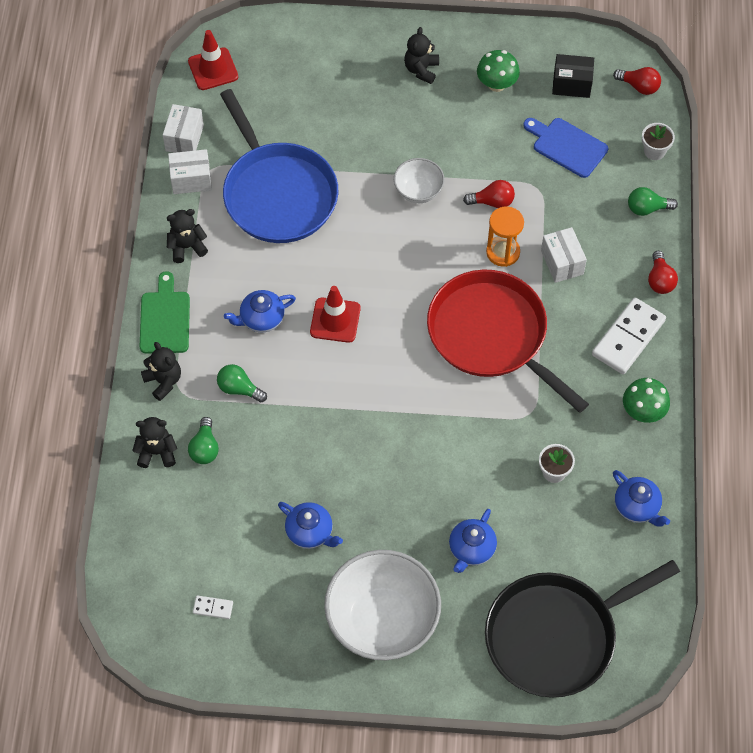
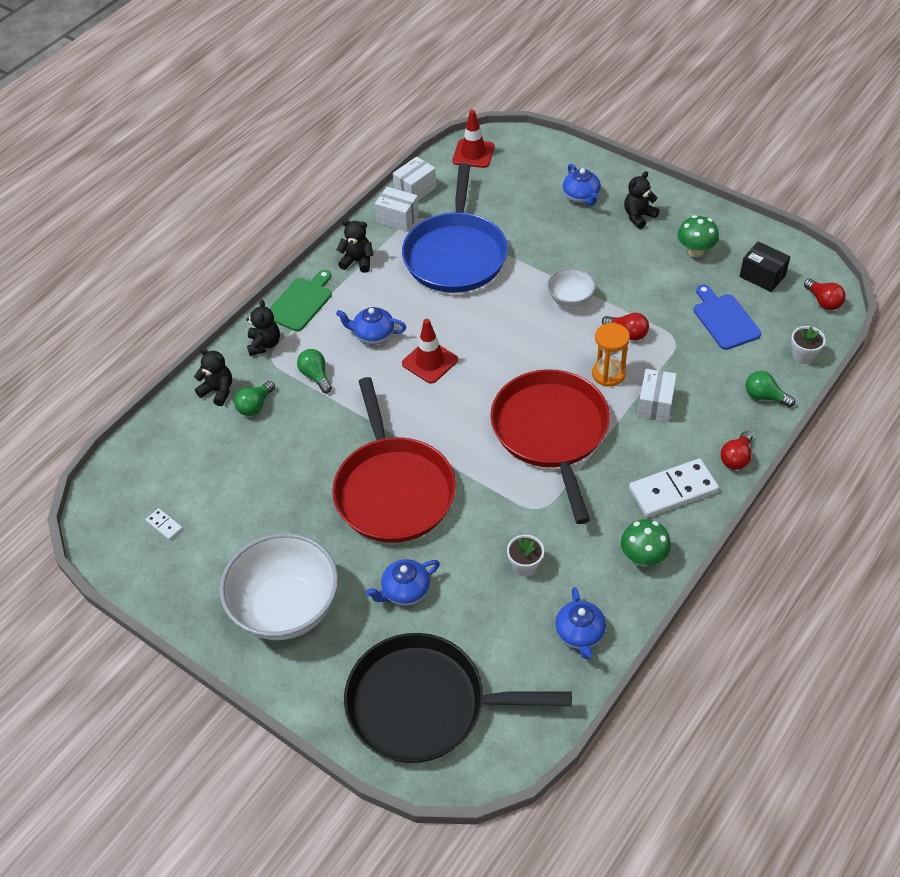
camera: 35 degrees right, 10 degrees down
blue teapot [278,502,343,549] -> blue teapot moved to [562,164,601,206]
none -> red pan [332,377,456,543]

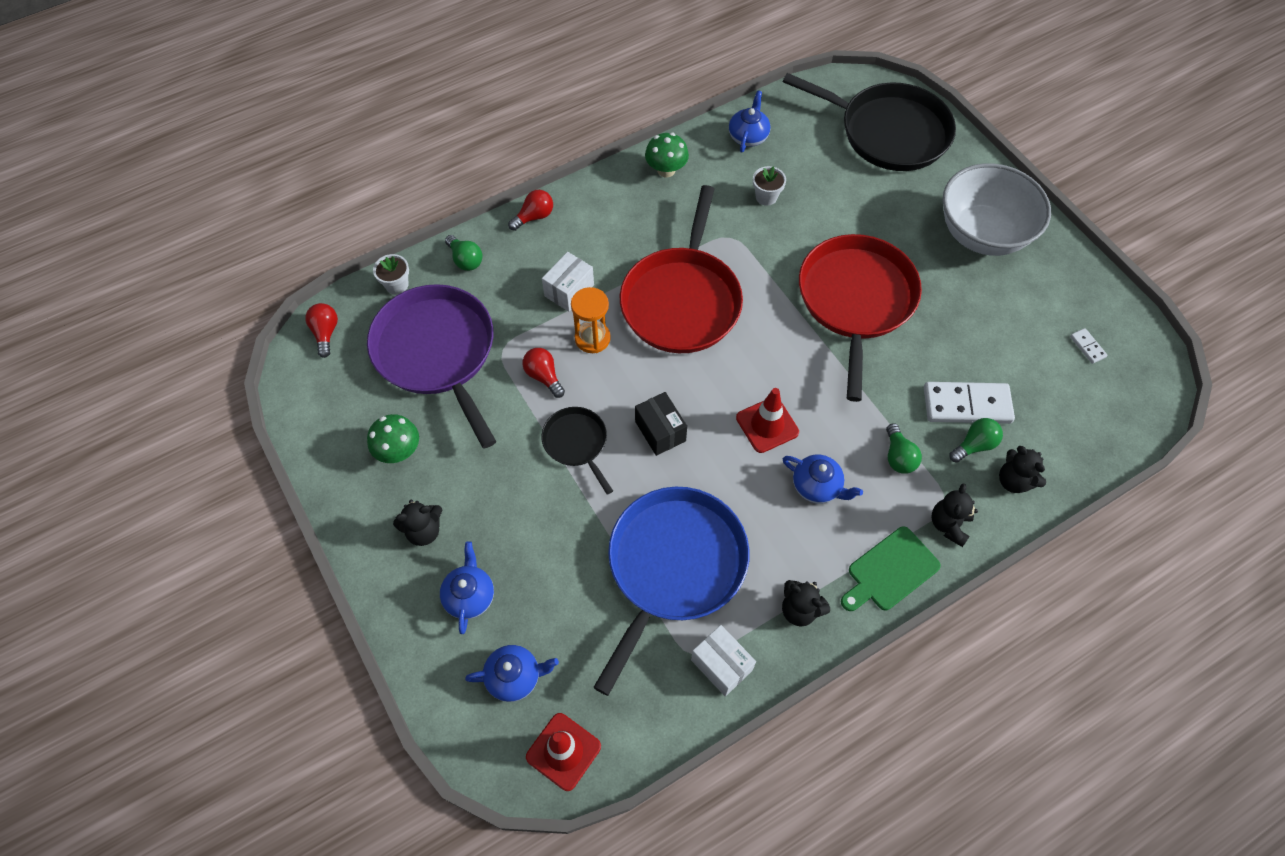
camera: 160 degrees left, 10 degrees up
blue teapot [366,559,440,606] -> blue teapot moved to [465,645,559,702]
white box [393,157,436,200] -> none
white bowl [547,268,596,308] -> black pan [541,407,613,495]
white domino [629,458,719,517] -> white domino moved to [924,382,1015,424]
blue cutting board [694,285,761,350] -> purple pan [367,284,496,449]
black box [739,241,790,292] -> black box moved to [635,392,687,456]

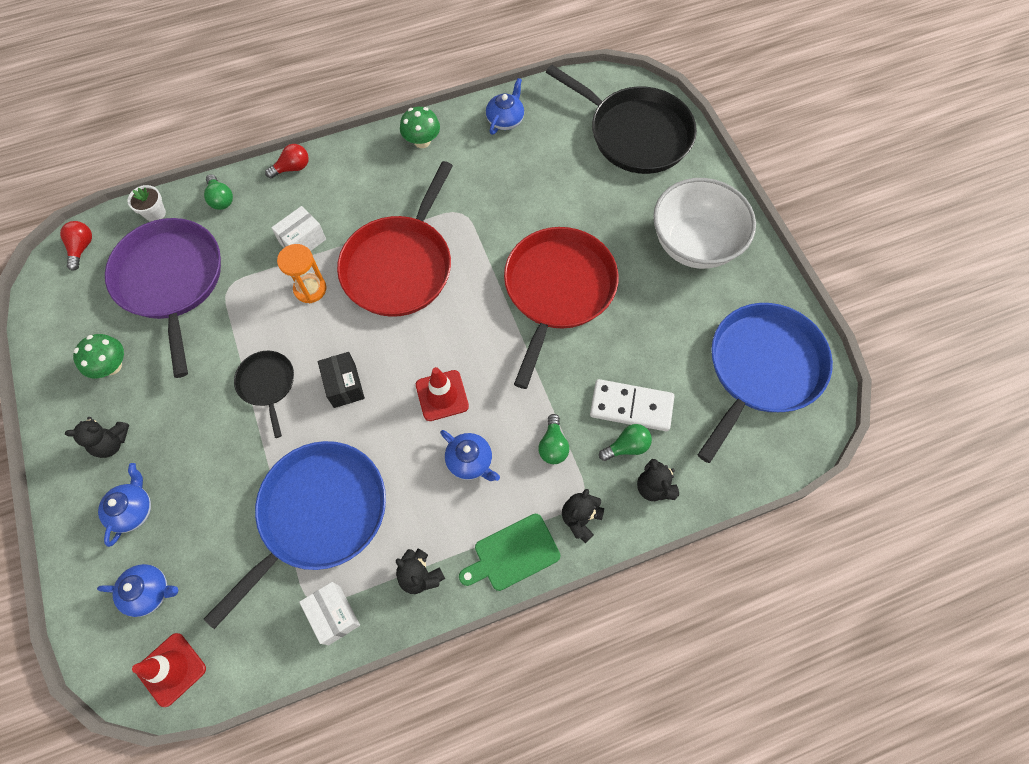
camera: 10 degrees right, 5 degrees up
red light bulb [523,348,565,398] -> none
white flower pot [753,166,786,206] -> none
white domino [1070,328,1108,364] -> blue pan [698,303,833,463]

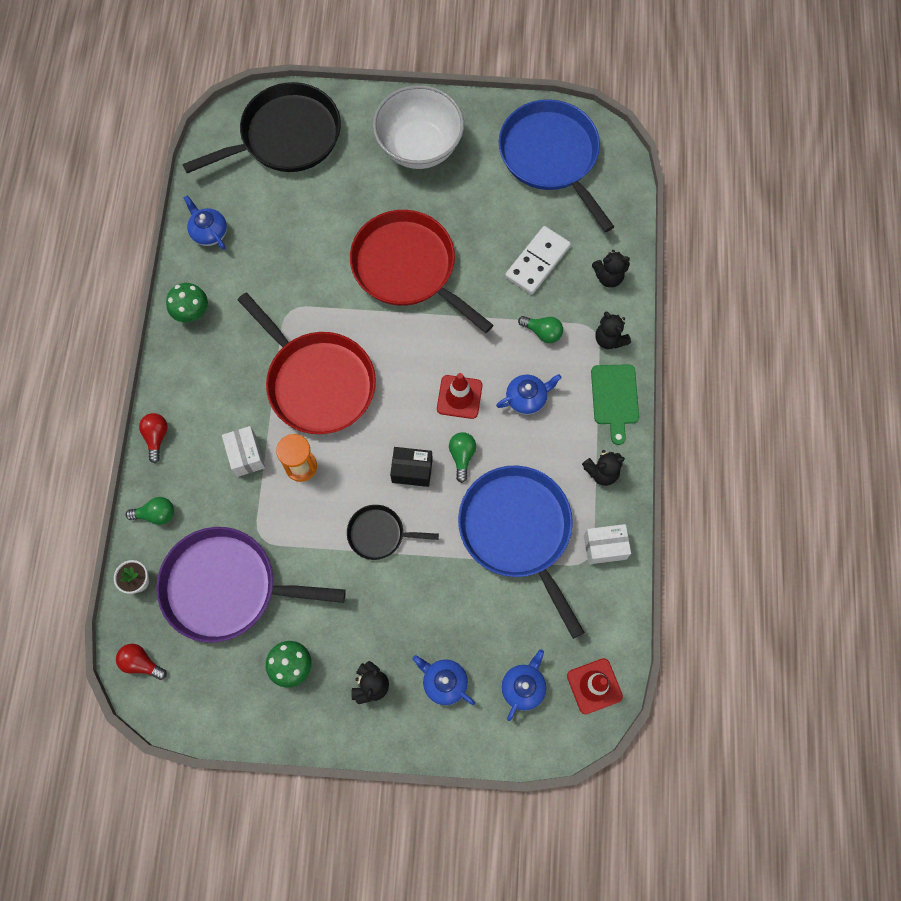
camera: 65 degrees left, 5 degrees up
green light bulb [599,424,652,461] -> green light bulb moved to [449,432,476,483]

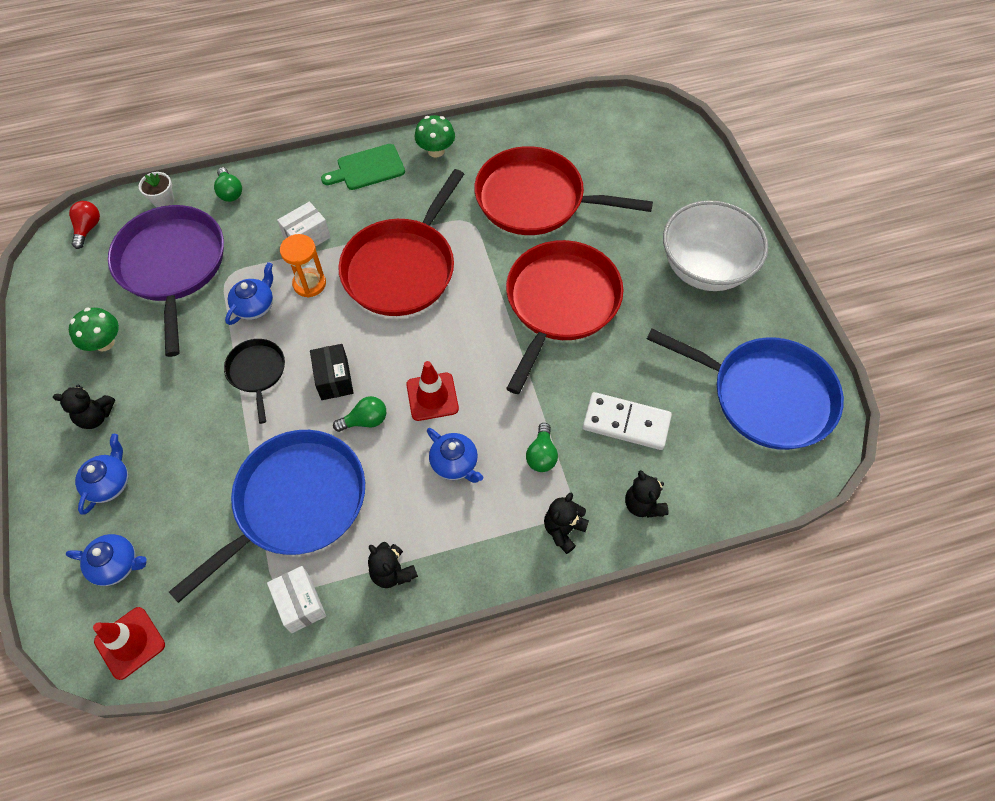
camera: 70 degrees right, 10 degrees down
red light bulb [139,413,168,463] -> none
black pan [182,82,341,173] -> none
blue teapot [184,195,227,250] -> blue teapot moved to [225,262,273,325]
blue pan [499,99,614,232] -> blue pan turned 75 degrees clockwise [647,329,844,450]
green cutting board [591,364,639,445] -> green cutting board moved to [321,144,405,190]
none -> red pan [474,146,653,235]

